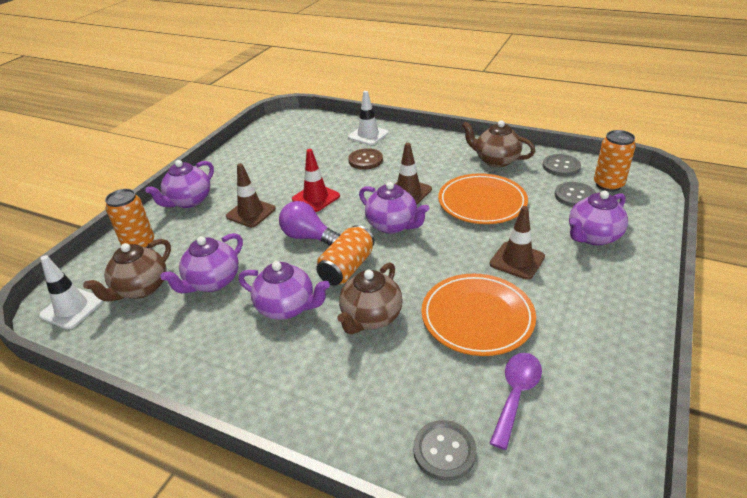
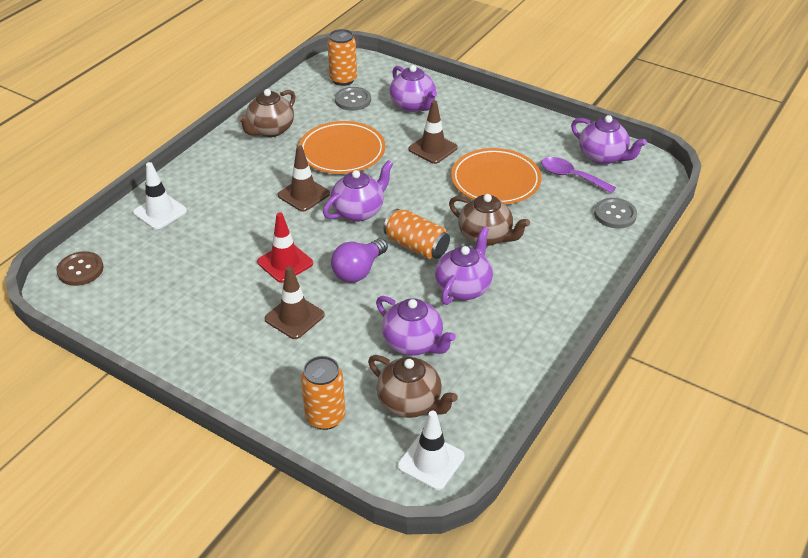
camera: 85 degrees left, 5 degrees up
purple teapot [145,160,214,208] -> purple teapot moved to [571,115,647,165]
brown button [348,148,383,170] -> brown button moved to [56,251,103,286]
grey button [543,154,581,176] -> none

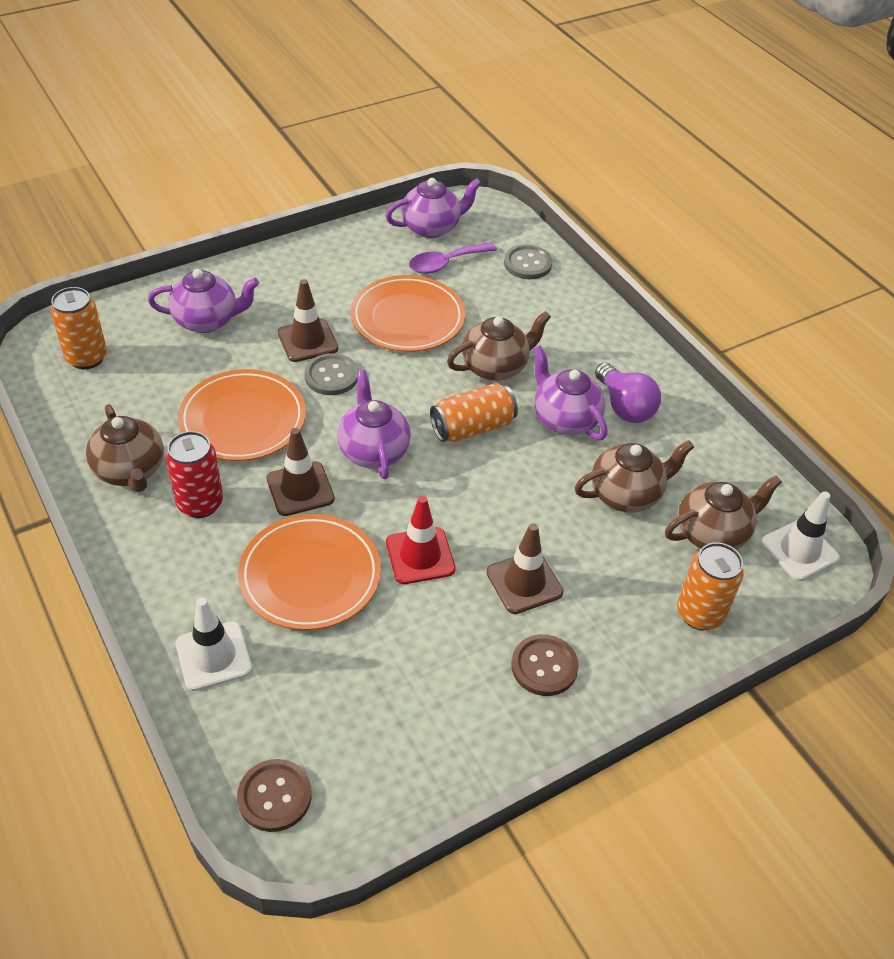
camera: 65 degrees left, 5 degrees up
purple light bulb [331,238,388,283] -> purple light bulb moved to [595,363,661,423]
grey button [335,87,371,111] -> grey button moved to [304,353,358,395]
purple teapot [376,296,456,356] -> brown teapot [575,440,694,513]
none -> red can [166,431,223,518]
none -> orange plate [238,514,381,630]
none -> brown button [511,634,579,696]

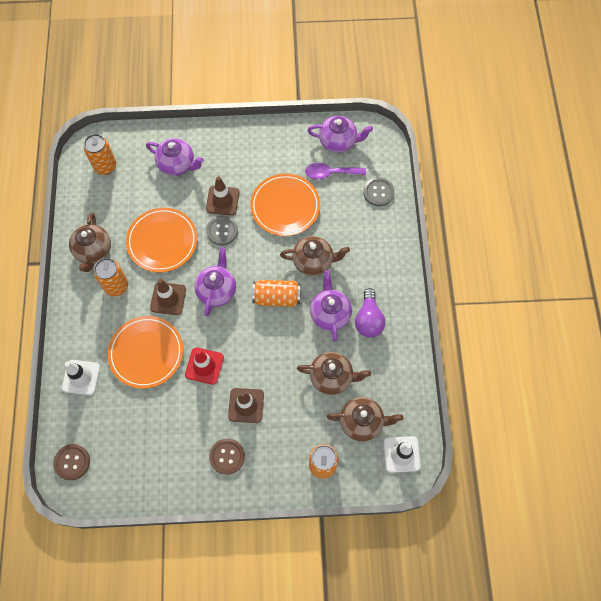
camera: 30 degrees right, 20 degrees up
red can [166,431,223,518] -> orange can [94,258,128,297]

